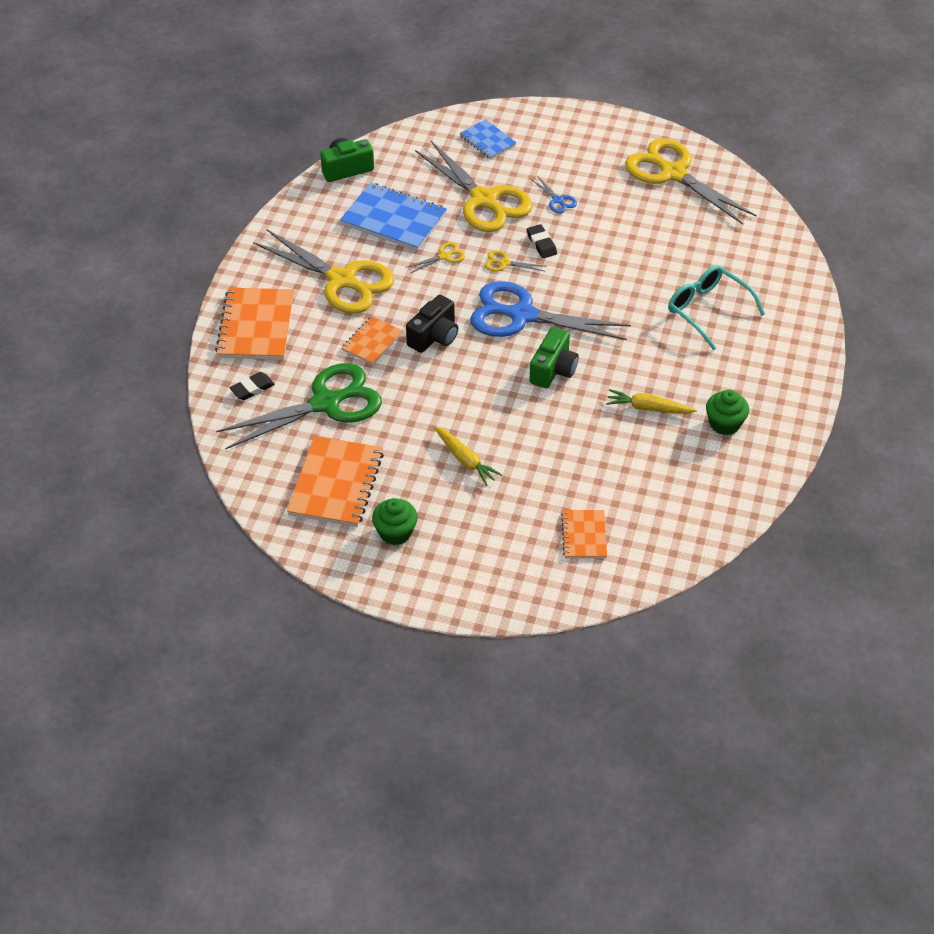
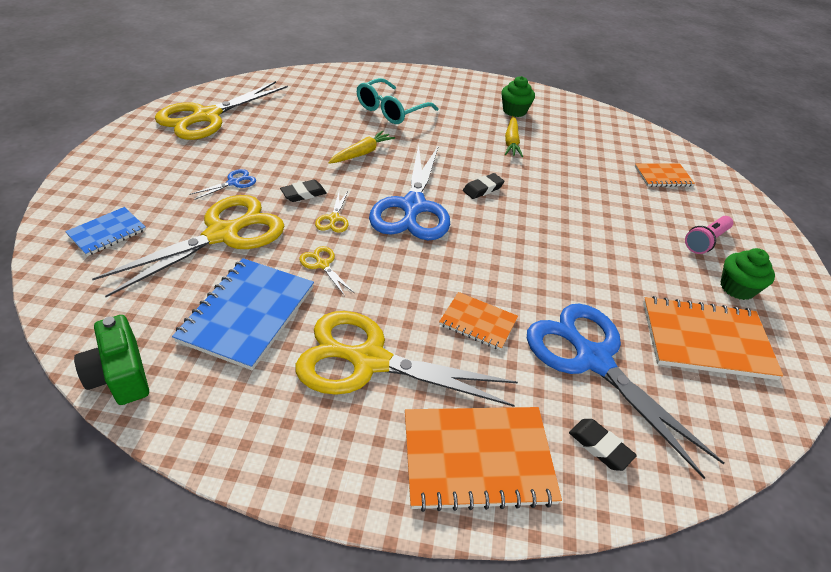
camera: 100 degrees left, 5 degrees down
green scissors [216,363,382,450] -> blue scissors [527,303,724,479]
yellow scissors [253,229,394,314] -> yellow scissors turned 105 degrees counterclockwise [295,311,518,407]
black camera [406,295,458,353] -> none
yellow carrot [434,426,502,486] -> yellow carrot moved to [328,130,395,164]
green camera [529,327,579,388] -> black eraser [463,173,505,199]
none -> pink flashlight [685,216,733,254]

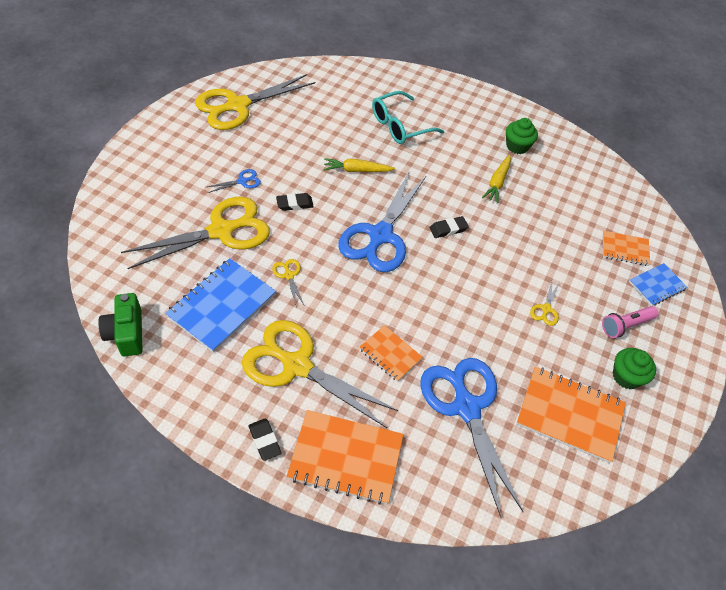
camera: 15 degrees right, 10 degrees up
blue notebook [65,207,146,256] -> blue notebook moved to [629,263,687,306]
yellow scissors [315,191,349,233] -> yellow scissors moved to [530,278,560,326]
yellow carrot [328,130,395,164] -> yellow carrot turned 150 degrees counterclockwise [324,158,395,172]
black eraser [569,419,637,471] -> black eraser moved to [249,418,281,461]

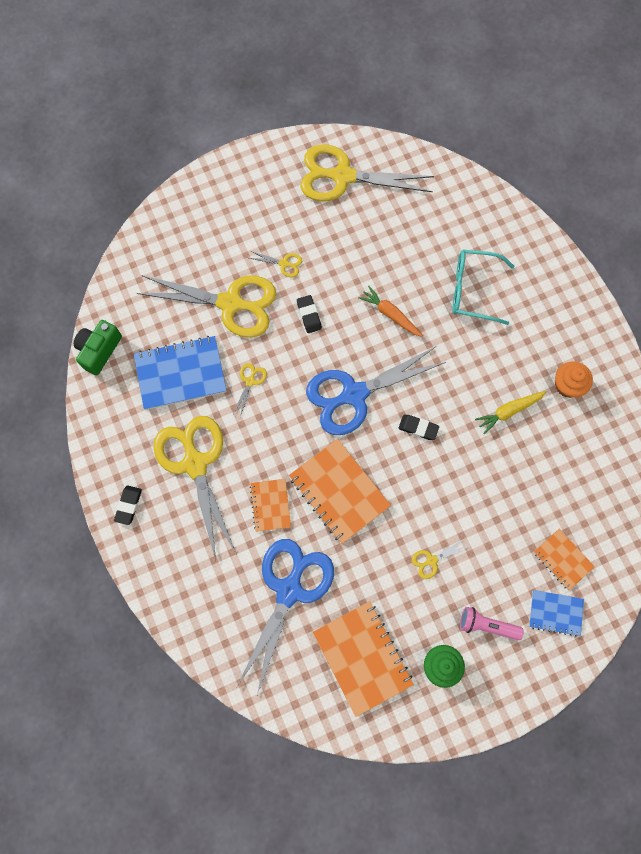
camera: 45 degrees right, 20 degrees up
blue scissors [207,169,261,193] -> yellow scissors [249,251,302,277]
black eraser [276,193,314,211] -> black eraser turned 45 degrees clockwise [297,295,322,333]
orange notebook [286,410,404,505] -> orange notebook moved to [289,439,391,544]
yellow carrot [324,158,395,172] -> orange carrot [358,286,423,337]
green cupcake [506,118,538,154] -> orange cupcake [555,361,593,398]

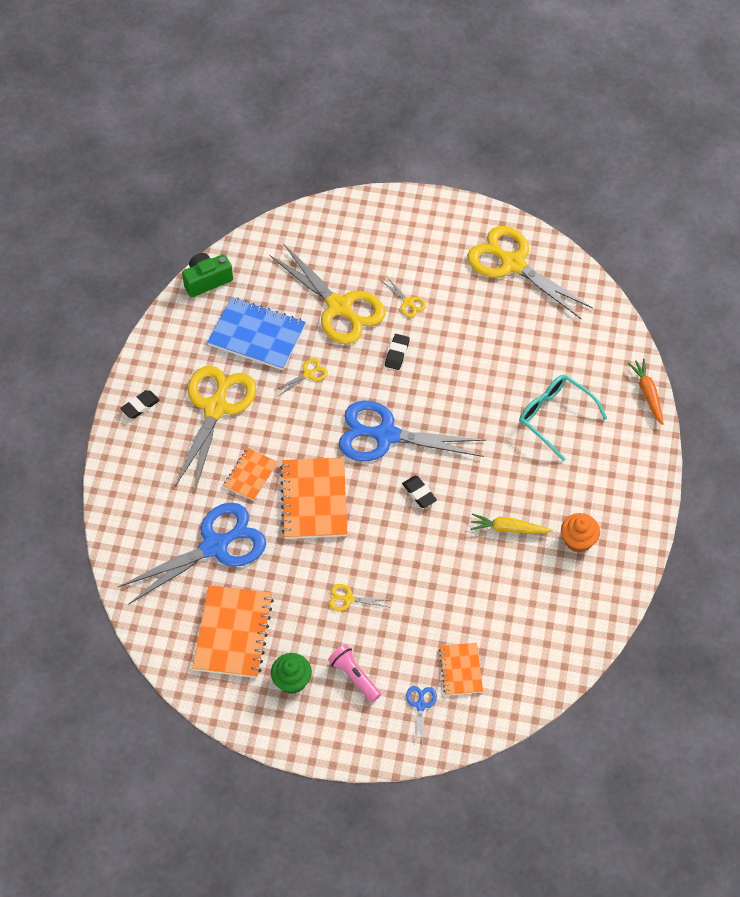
camera: 35 degrees right, 15 degrees down
orange carrot [358,286,423,337] -> orange carrot moved to [628,359,664,425]
blue notebook [529,590,584,637] -> blue scissors [406,686,437,747]

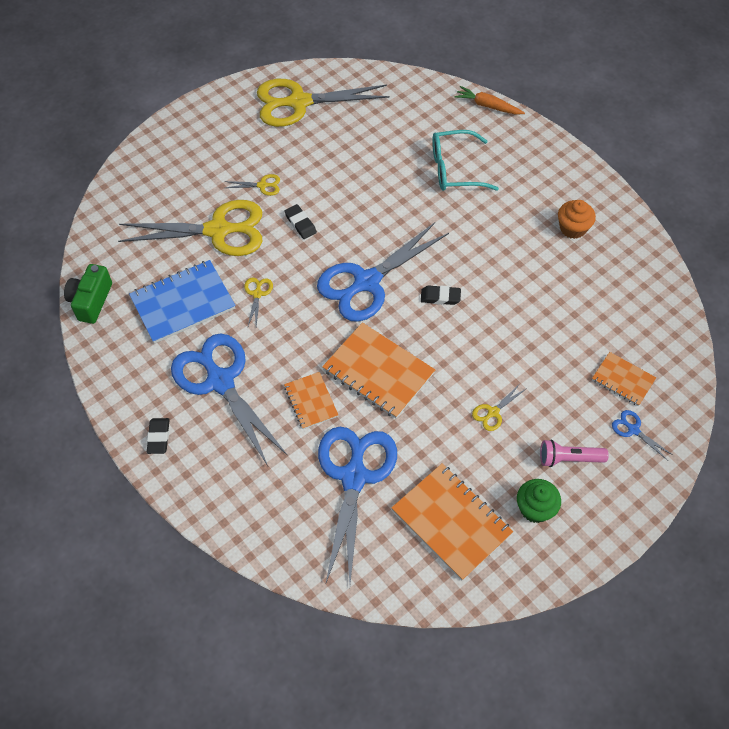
camera: 50 degrees left, 0 degrees up
yellow scissors [175,366,256,493] -> blue scissors [171,333,288,466]
yellow carrot [470,514,553,534] -> none

